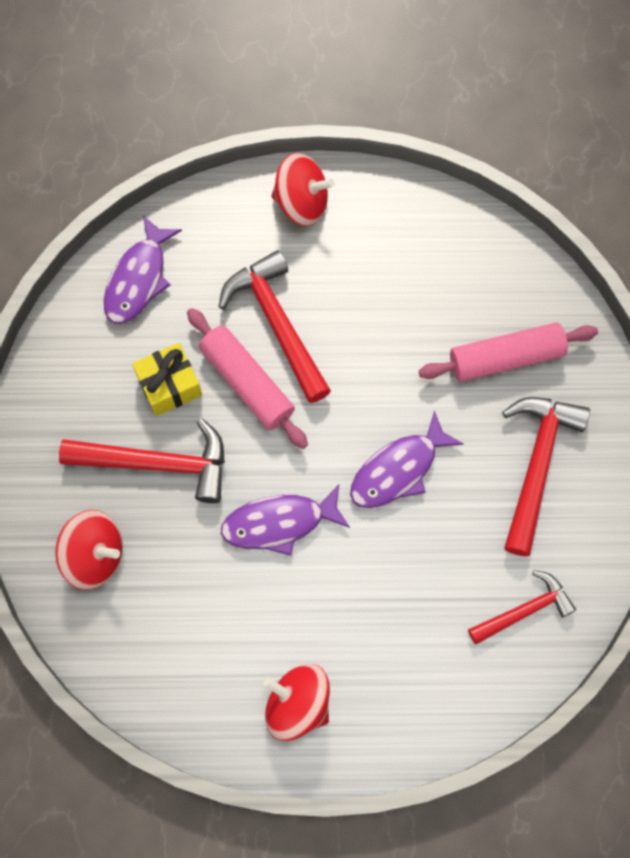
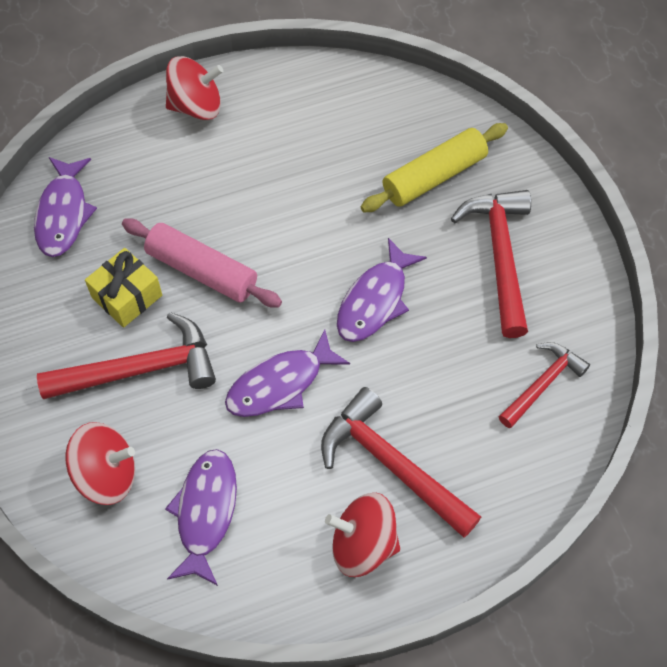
camera: 20 degrees left, 10 degrees down
red hammer [218,250,331,403] -> red hammer moved to [321,387,481,538]
pink rolling pin [419,323,598,382] -> yellow rolling pin [361,123,508,212]
none -> purple fish [165,449,237,586]

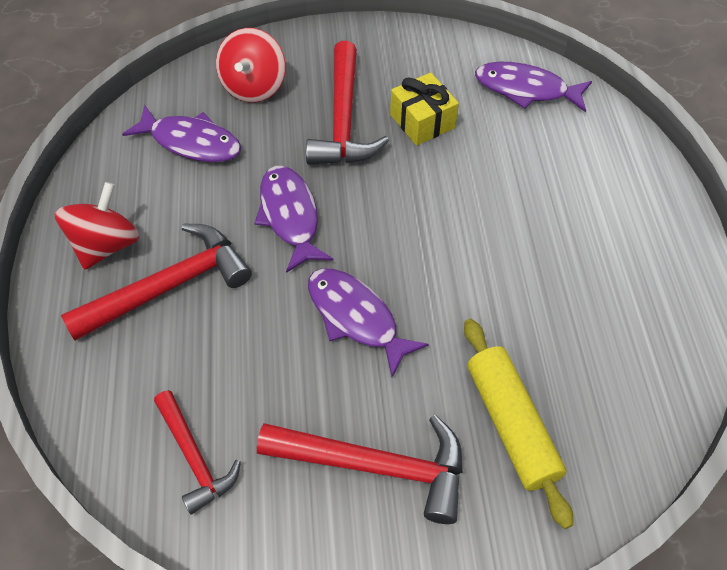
camera: 105 degrees right, 5 degrees down
pink rolling pin [122,218,282,308] -> none
red spinning top [166,56,223,120] -> none

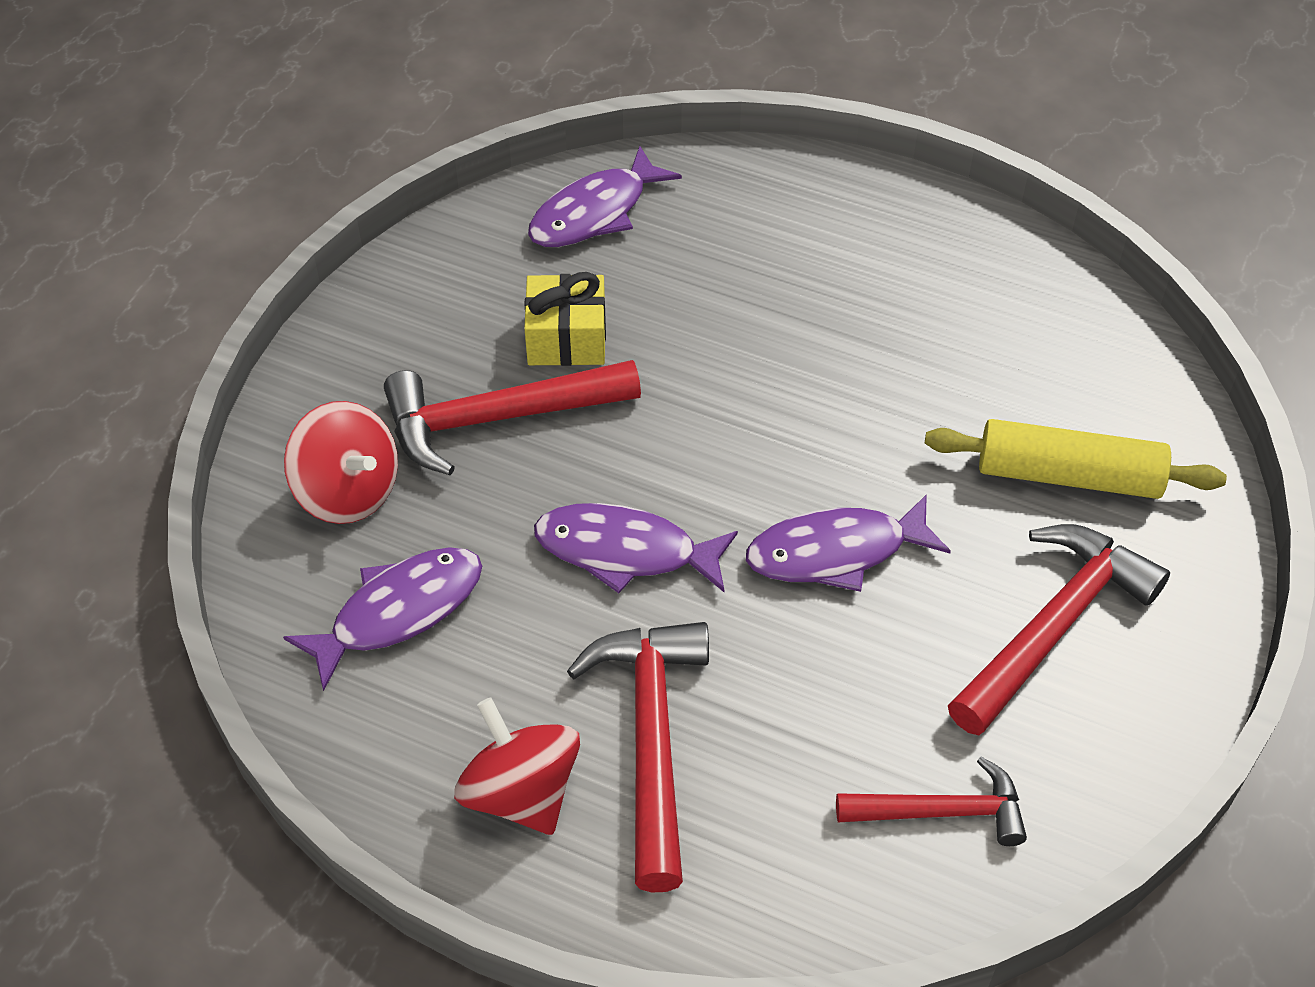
camera: 60 degrees left, 5 degrees down
red hammer [306,41,389,165] -> red hammer turned 135 degrees clockwise [384,360,641,475]

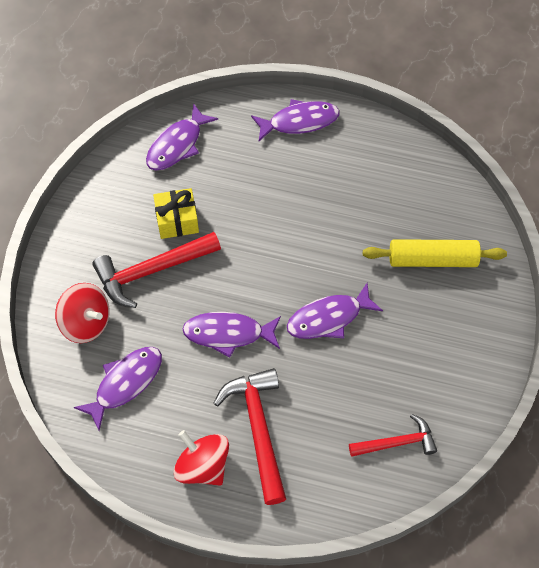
camera: 10 degrees left, 10 degrees up
red hammer [948,524,1170,735] -> none
none -> purple fish [251,99,340,141]

